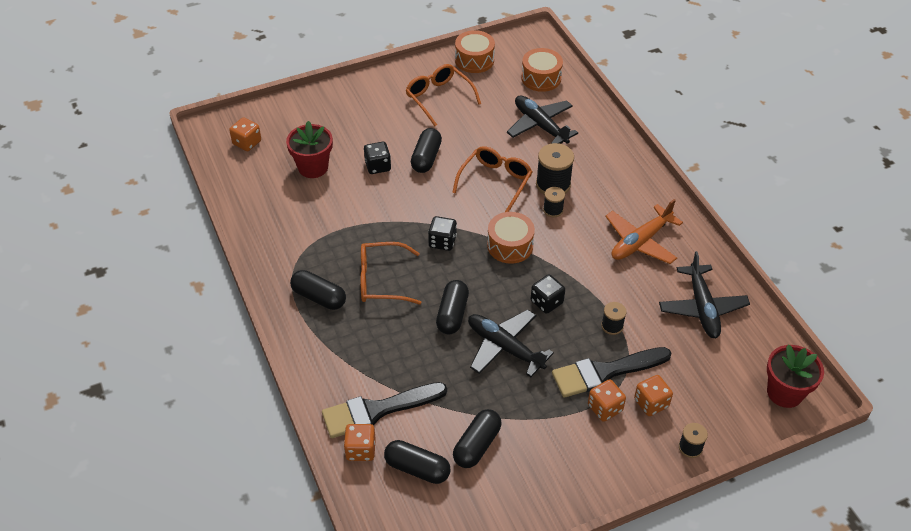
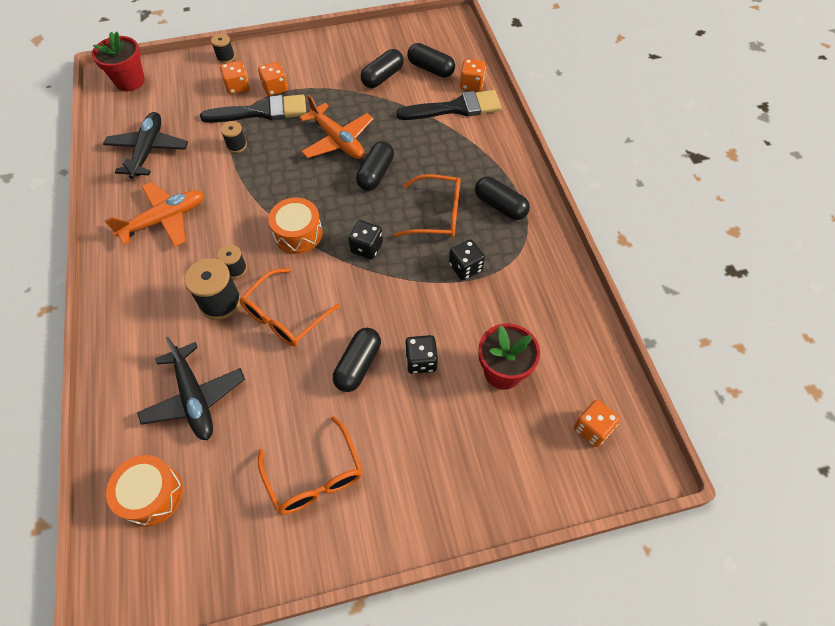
camera: 170 degrees left, 10 degrees up
orange drum [455,30,495,73] -> none
black plane [468,309,554,377] -> orange plane [299,95,374,159]
black dice [531,274,565,314] -> black dice moved to [449,239,485,280]

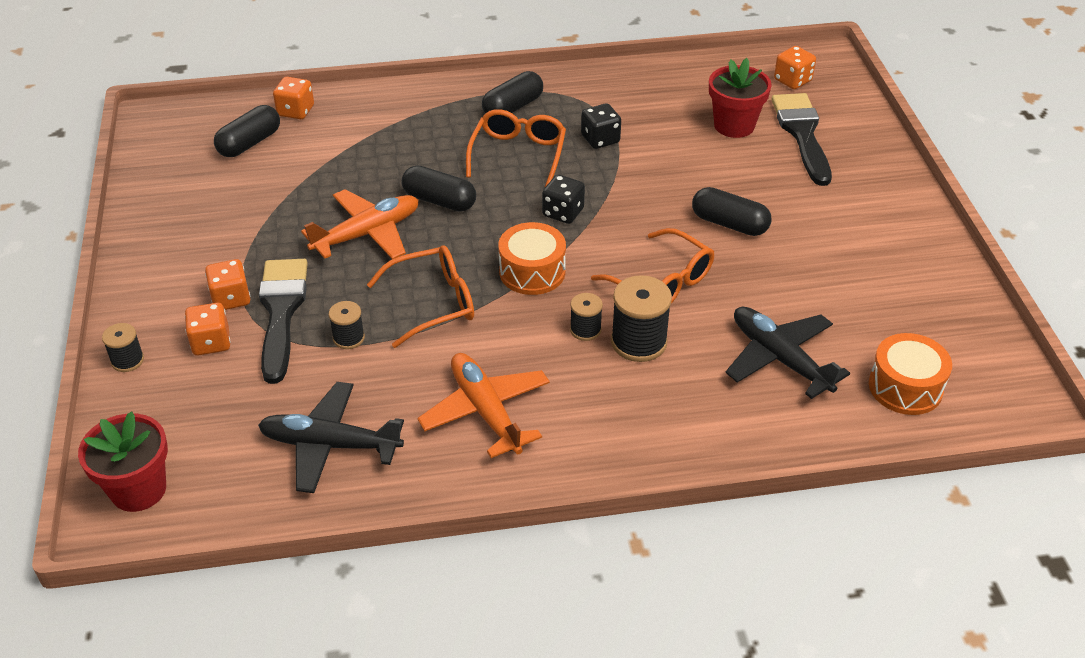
camera: 85 degrees left, 15 degrees down
black plane [137,337,245,440] -> black plane turned 105 degrees counterclockwise [726,307,850,399]
orange glasses [258,416,363,514] -> orange glasses moved to [367,245,474,348]
black capsule [361,49,404,88] -> none
black brush [396,90,501,120] -> black brush moved to [771,93,832,186]
black dice [405,335,438,374] -> none

